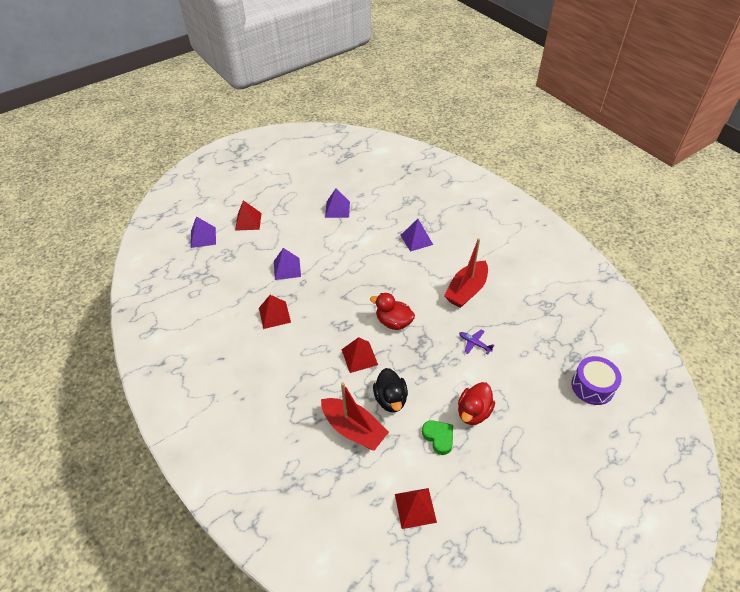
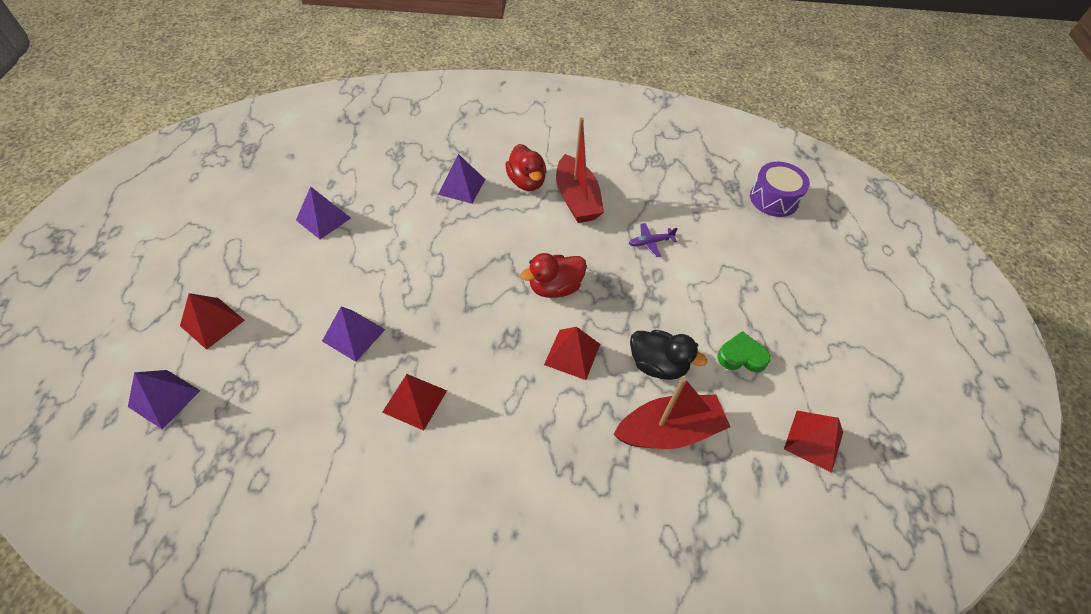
camera: 55 degrees left, 5 degrees up
red duck [458,382,495,425] -> red duck moved to [505,144,547,191]

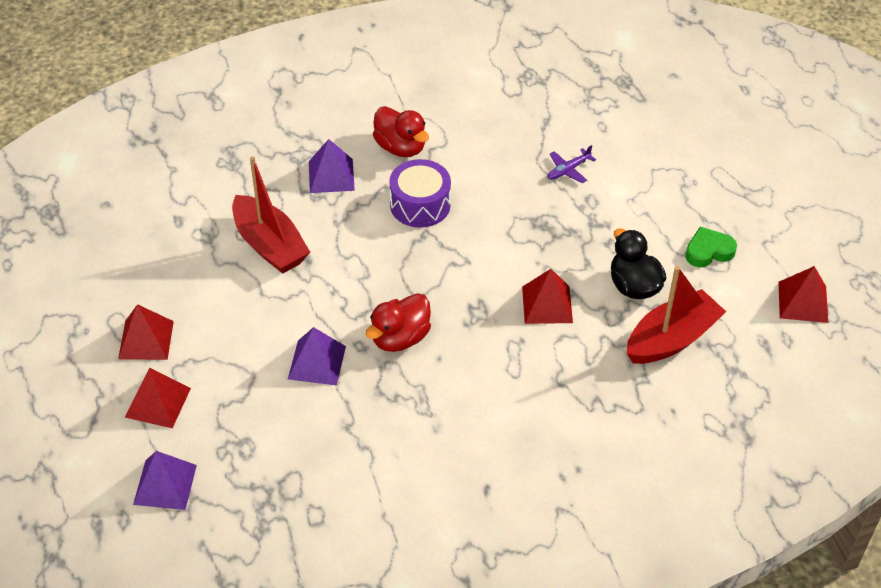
camera: 20 degrees left, 5 degrees down
purple pyramid [296,186,351,239] -> none
red pyramid [382,374,447,431] -> red pyramid moved to [118,304,174,360]
red duck [520,253,587,298] -> red duck moved to [366,293,431,352]
red boat [556,117,604,223] -> red boat moved to [232,156,310,274]
black duck [630,330,707,380] -> black duck turned 120 degrees counterclockwise [611,228,666,299]
purple drum [750,162,810,217] -> purple drum moved to [389,159,451,228]

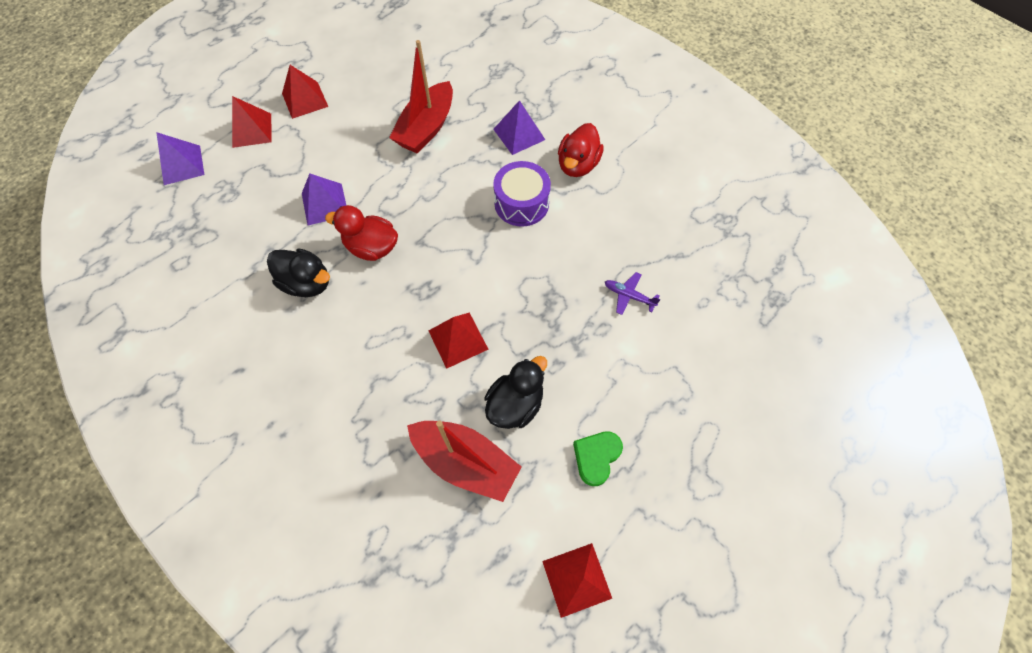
camera: 65 degrees right, 15 degrees up
green heart [685,227,737,267] -> green heart turned 105 degrees counterclockwise [573,431,623,486]
none -> black duck [267,249,330,297]

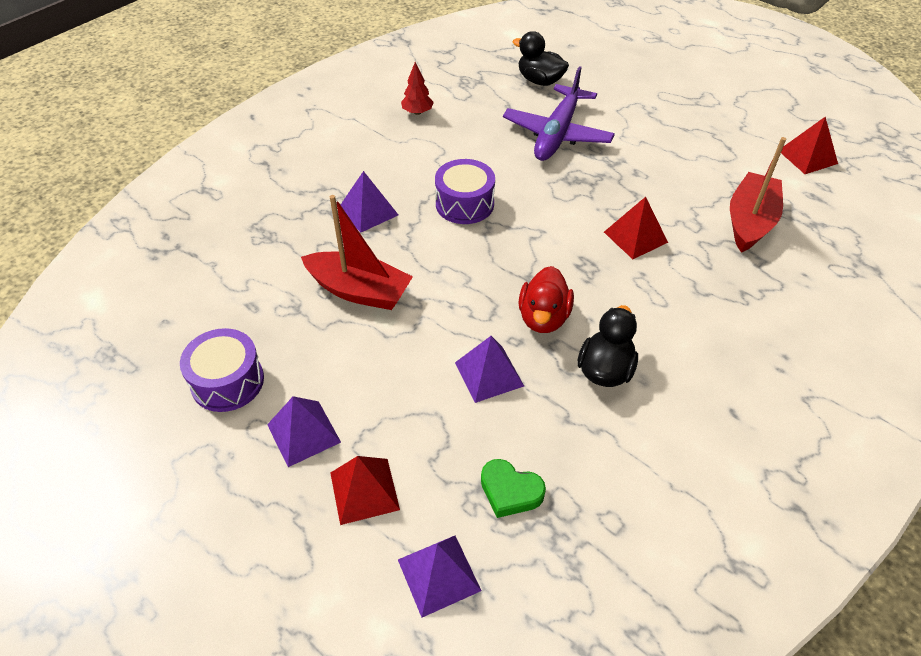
camera: 95 degrees left, 15 degrees down
red pyramid [282,65,328,119] -> purple pyramid [267,396,341,467]
black duck [484,356,547,429] -> black duck moved to [513,31,569,86]
red duck [558,123,604,177] -> none
green heart [573,431,623,486] -> green heart moved to [481,459,546,518]
purple plane [605,272,660,315] -> purple plane [503,66,615,161], size x2.43
none -> purple drum [180,328,264,412]
none -> red tree [401,62,434,115]

